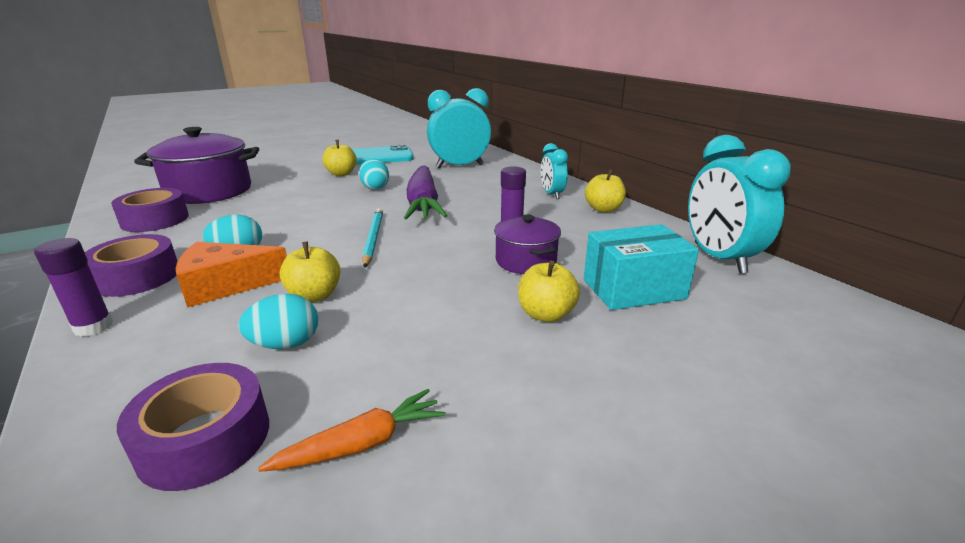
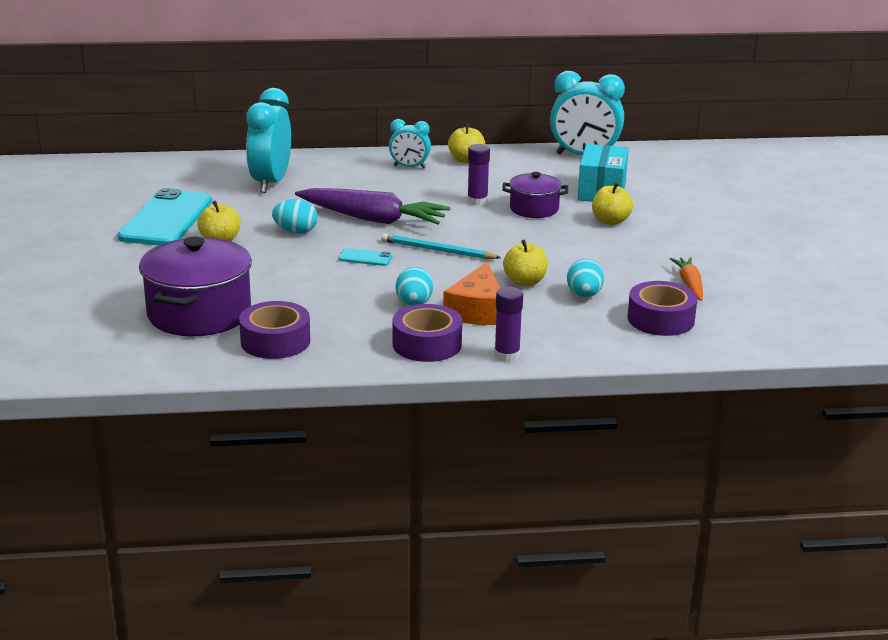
camera: 65 degrees left, 0 degrees up
none -> turquoise phone [338,248,393,266]

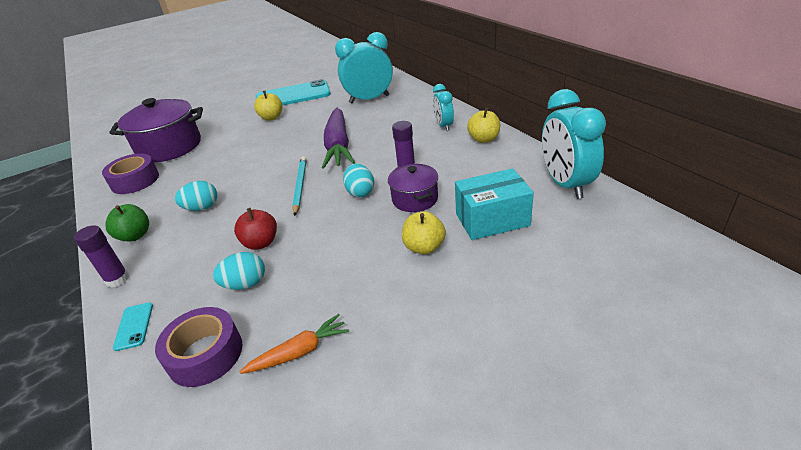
camera: 70 degrees right, 10 degrees up
turquoise egg [272,199,318,234] -> turquoise egg moved to [343,163,374,197]
turquoise phone [338,248,393,266] -> turquoise phone moved to [113,302,153,351]
purple tape [393,304,462,362] -> green apple [105,204,149,242]
orange cheese [443,262,500,325] -> none
yellow apple [503,240,548,286] -> red apple [234,208,277,250]

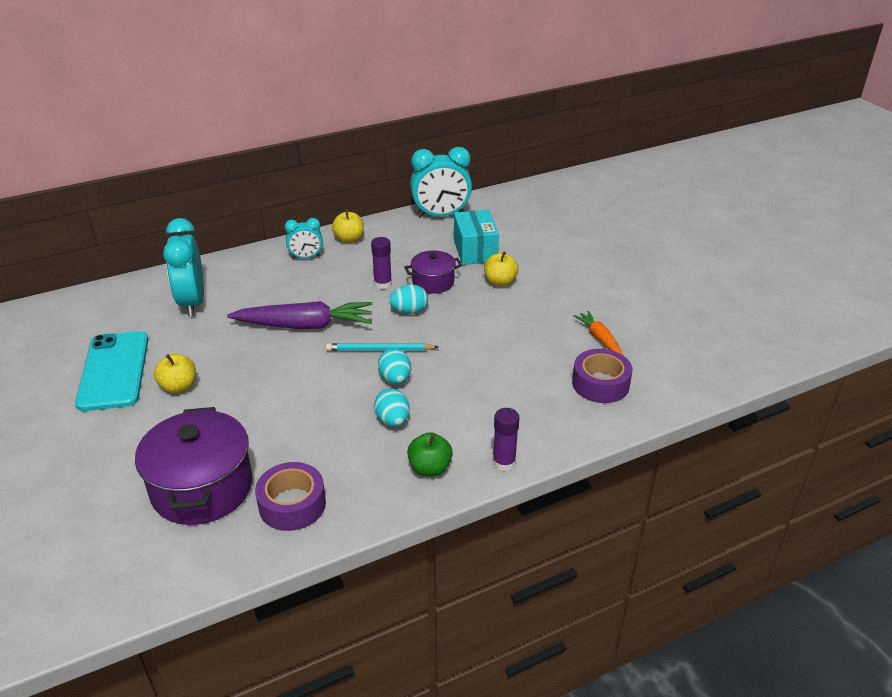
camera: 90 degrees left, 0 degrees up
turquoise phone [113,302,153,351] -> none
turquoise egg [213,252,265,290] -> turquoise egg moved to [378,349,411,384]
red apple [234,208,277,250] -> none

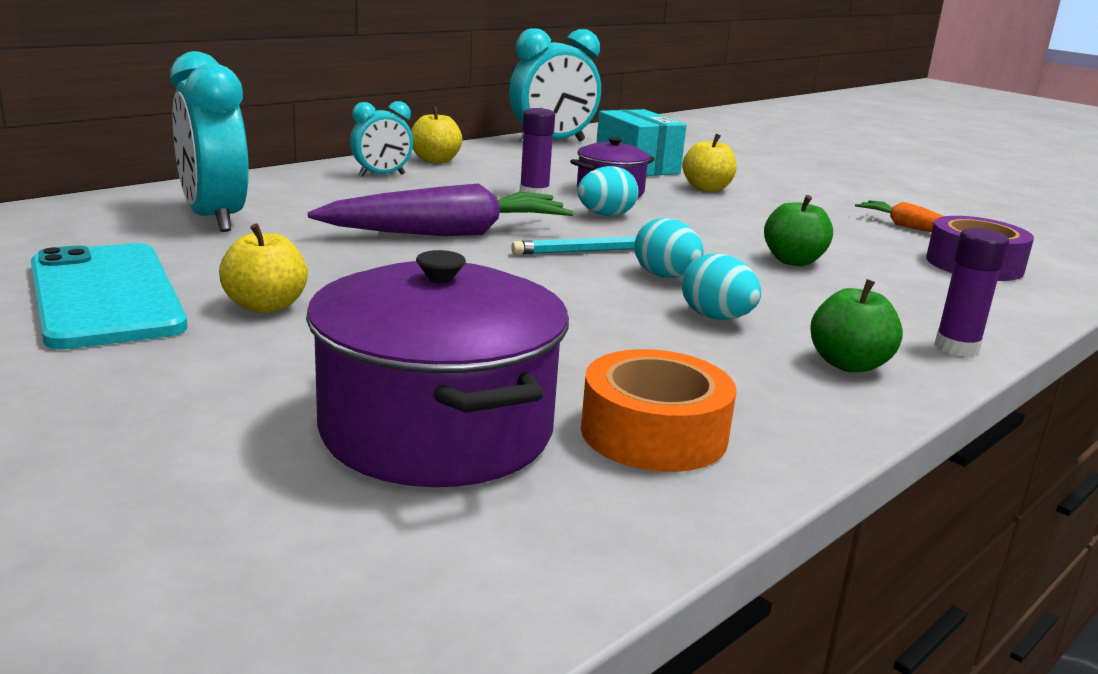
camera: 20 degrees left, 15 degrees down
purple tape [255,462,326,531] -> orange tape [581,349,737,472]
none -> green apple [764,195,833,266]

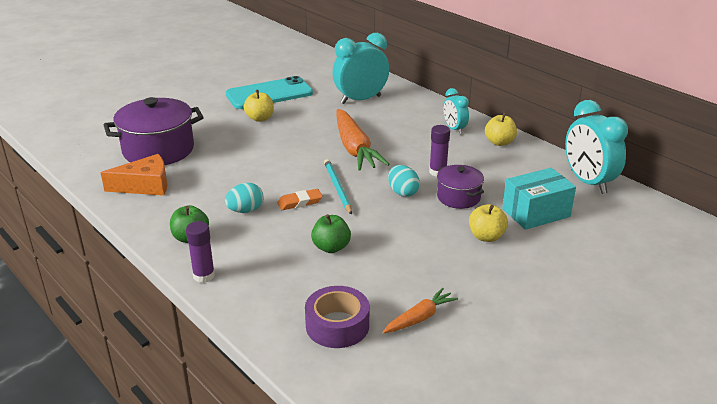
camera: 95 degrees right, 10 degrees up
purple carrot [308,183,574,236] -> orange carrot [336,109,390,171]
orange tape [581,349,737,472] -> orange cheese [101,154,167,196]
turquoise egg [634,218,704,278] -> orange eraser [277,189,322,210]

